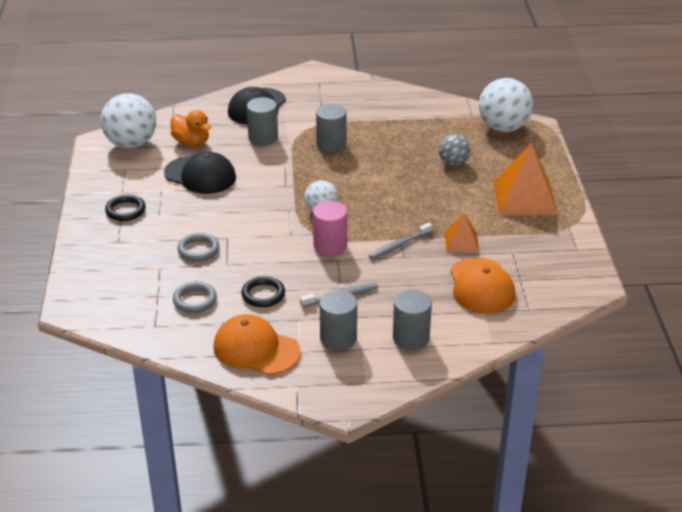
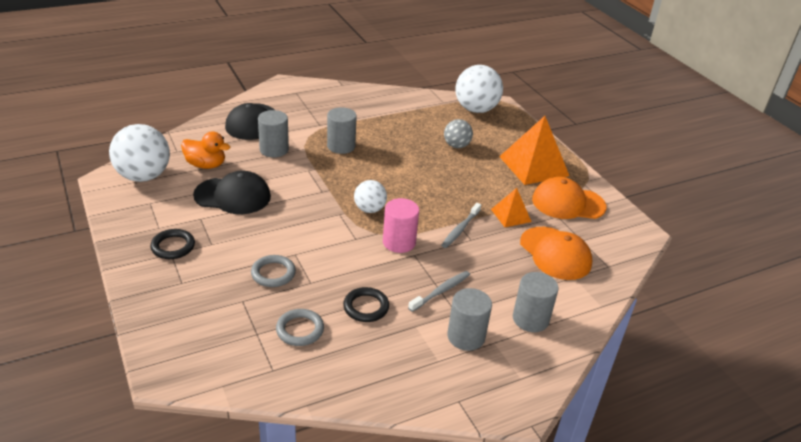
camera: 25 degrees left, 0 degrees up
orange cap [213,314,301,375] -> orange cap moved to [532,177,606,219]

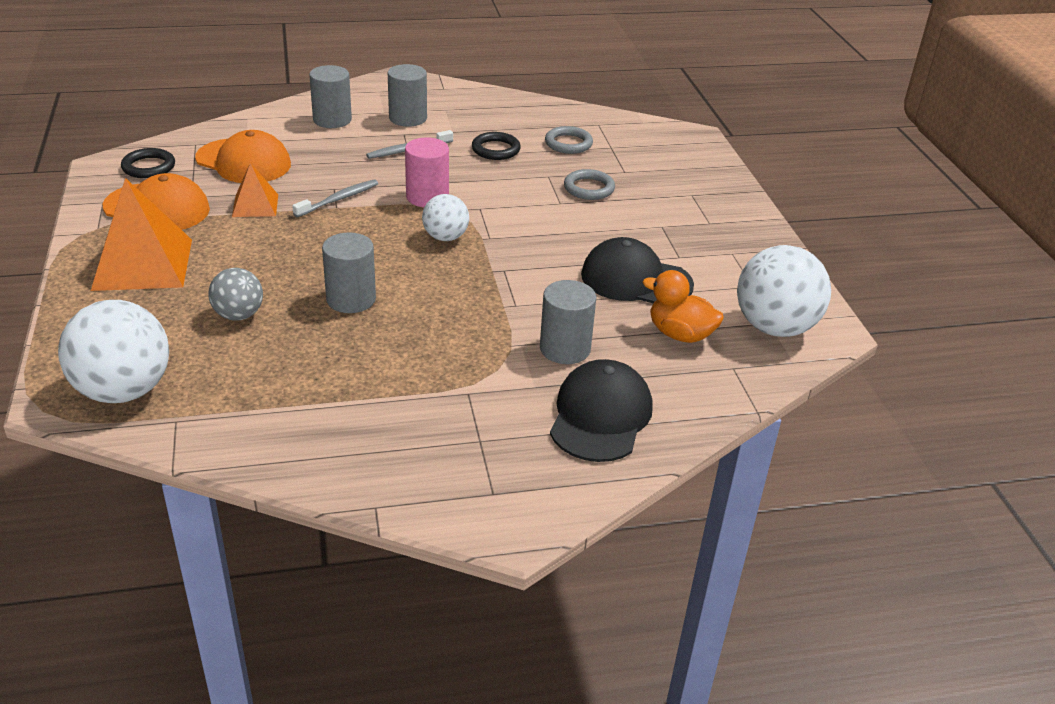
camera: 165 degrees left, 0 degrees up
black ring [150,229,195,259] -> black ring moved to [121,148,175,178]
grey cylinder [327,107,357,154] -> grey cylinder moved to [322,232,376,313]
orange cap [520,227,592,280] -> orange cap turned 135 degrees clockwise [195,130,291,183]

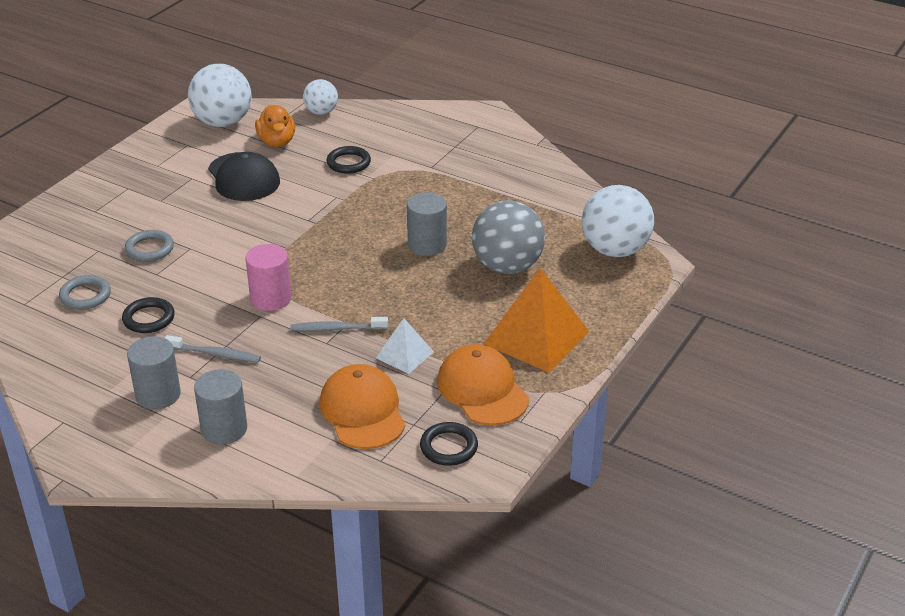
camera: 135 degrees left, 0 degrees up
grey ball [209,268,263,321] -> grey ball [472,200,545,274], size x1.76
orange pyramid [232,163,278,217] -> white pyramid [376,318,434,374]
white ball [422,194,469,241] -> white ball moved to [303,79,338,115]
grey cylinder [540,280,596,364] -> black ring [326,146,371,174]
black cap [550,359,653,462] -> none

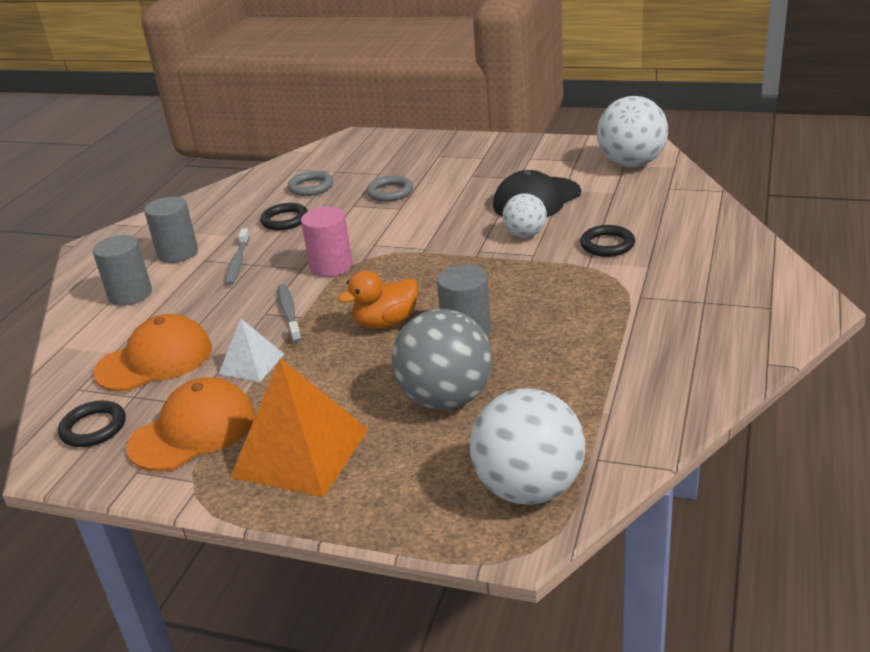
camera: 80 degrees right, 5 degrees down
orange duck [255,105,295,147] -> orange duck moved to [338,270,418,329]
white ball [303,79,338,115] -> white ball moved to [503,193,547,238]

